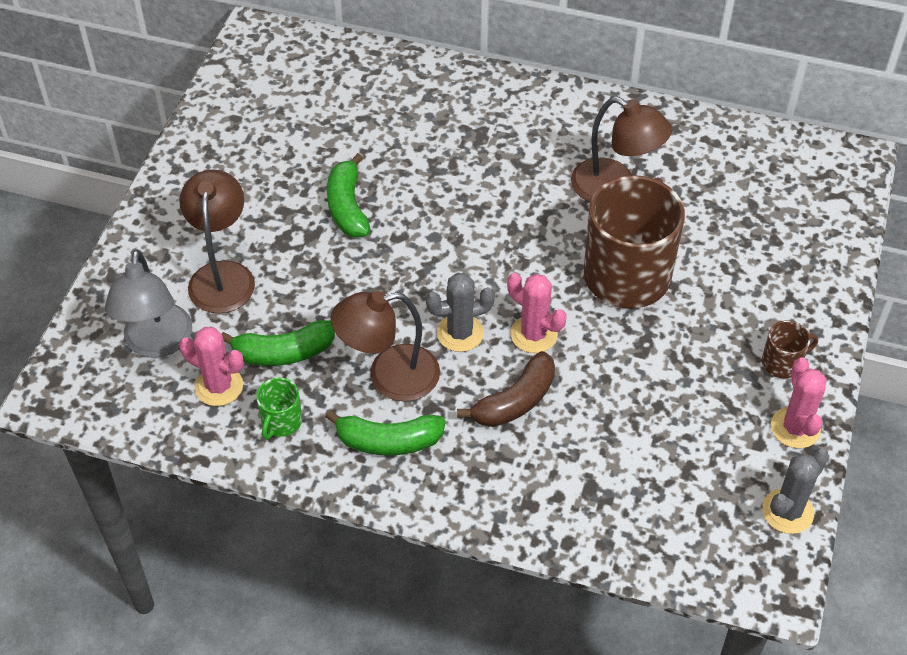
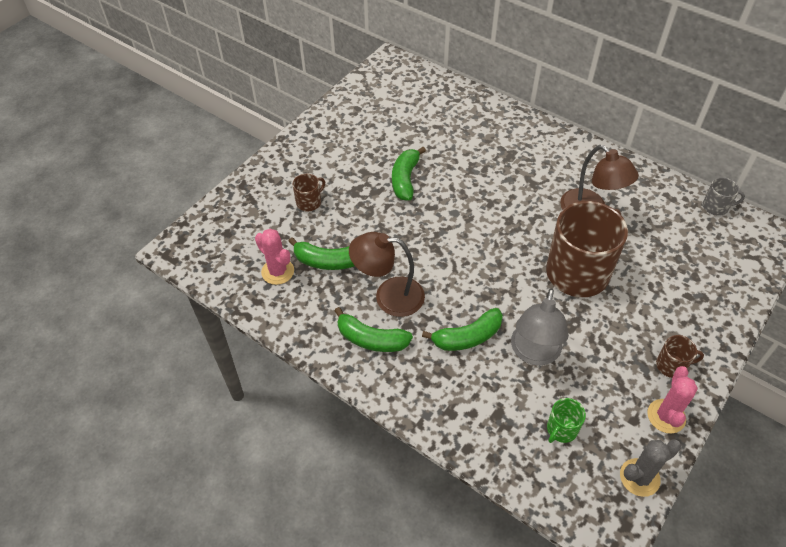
camera: 20 degrees right, 0 degrees up
grey lamp [105,249,192,358] -> grey lamp moved to [511,288,569,366]
brown lamp [179,169,255,313] -> brown mug [292,174,325,211]
green mug [256,378,302,439] -> green mug moved to [547,398,586,443]
grey cactus [426,273,495,352] -> none
brown banana [457,351,555,427] -> green banana [422,308,503,351]
pink cactus [507,273,566,353] -> none
none -> grey mug [703,177,745,216]

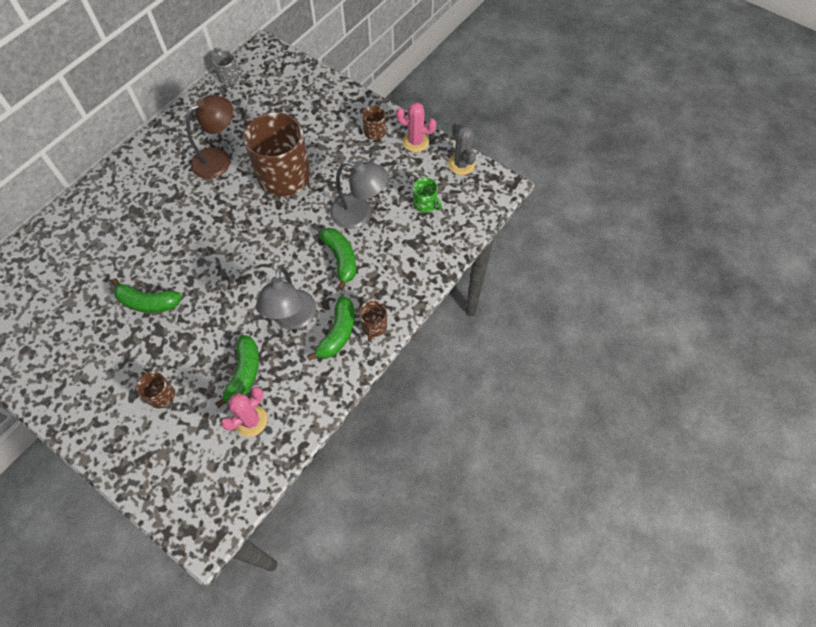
camera: 90 degrees left, 10 degrees up
brown lamp [349,232,425,317] -> grey lamp [256,267,316,329]
none -> brown mug [359,301,387,341]

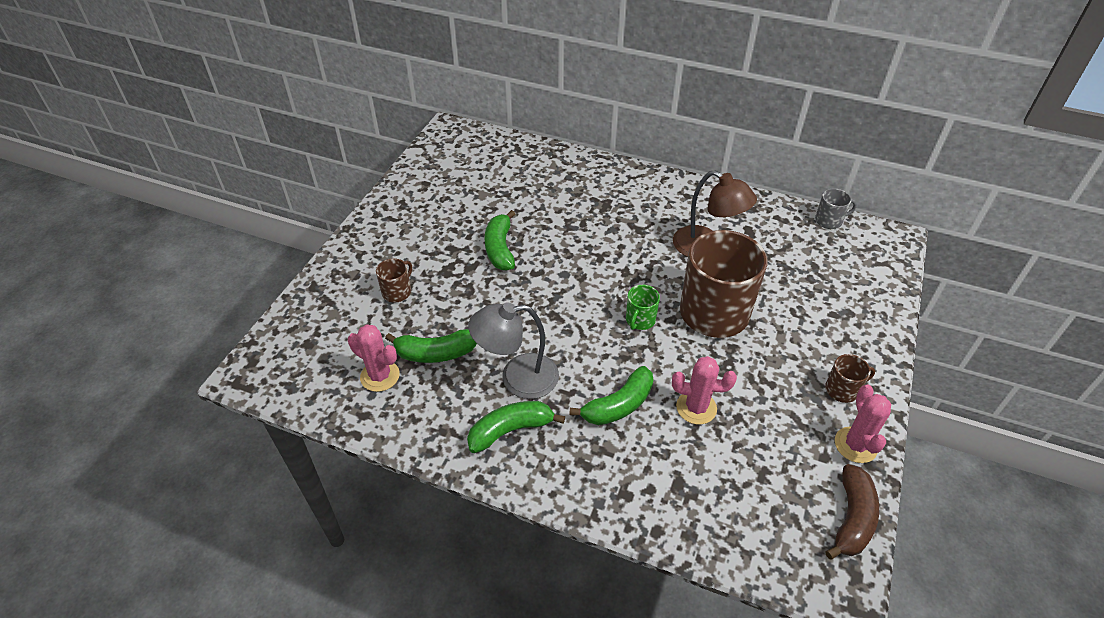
camera: 75 degrees right, 15 degrees down
green banana [307,296,355,361] -> green banana turned 150 degrees clockwise [467,401,565,453]
grey lamp [330,160,389,229] -> pink cactus [672,356,737,424]
brown mug [359,301,387,341] -> none
green mug [413,178,442,213] -> green mug moved to [626,285,660,330]
grey cactus [448,122,476,175] -> brown banana [825,464,879,560]

